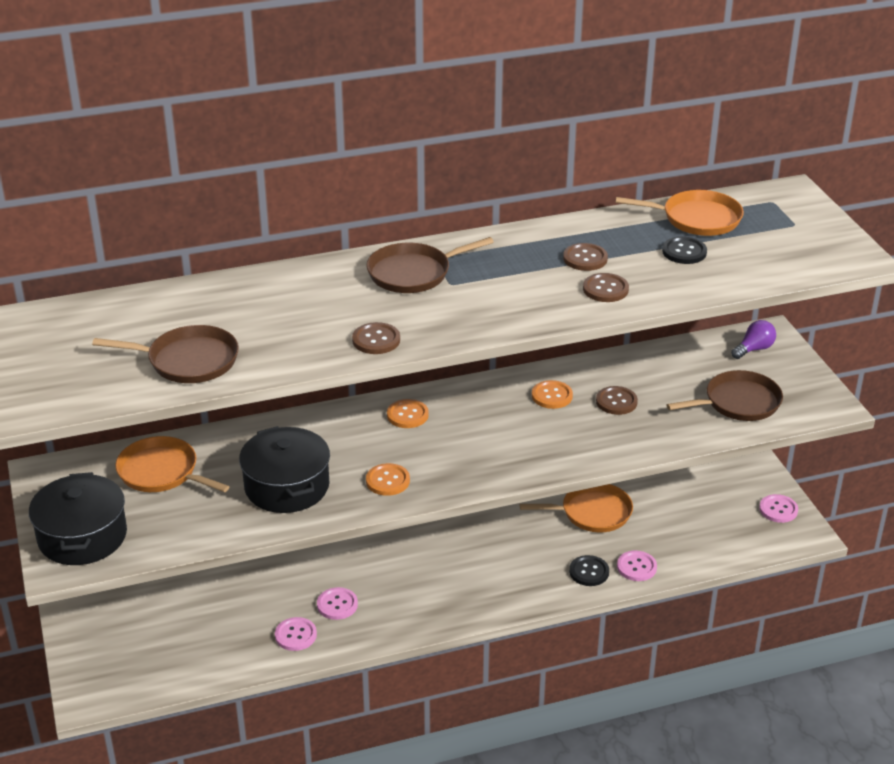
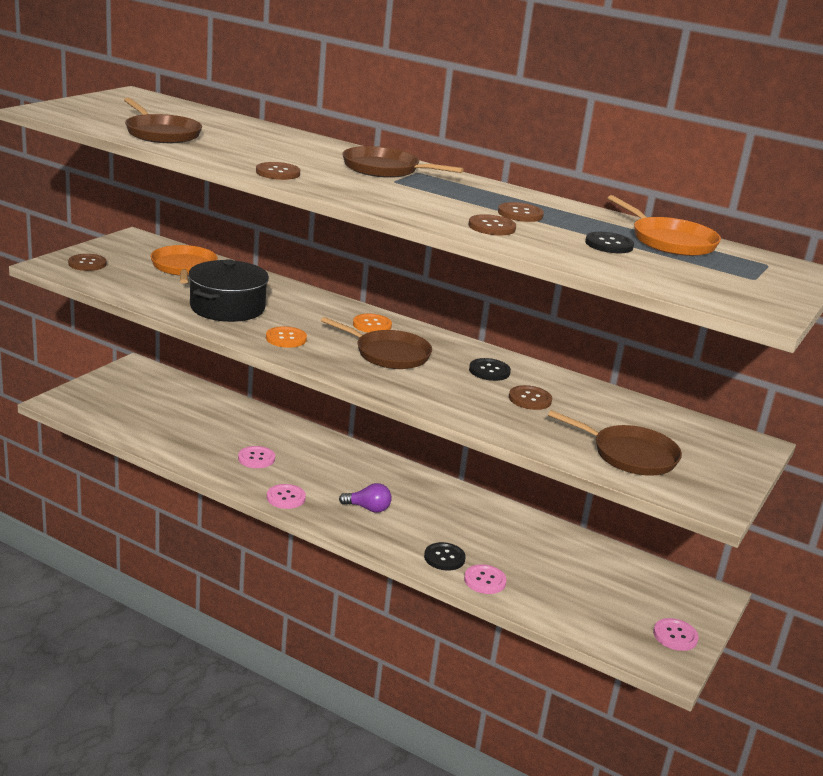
camera: 45 degrees right, 10 degrees down
black pot [29,472,127,565] -> brown button [68,254,107,271]
pink button [275,617,317,651] -> pink button moved to [267,484,306,509]
orange pan [520,484,633,532] -> none
orange button [532,380,573,409] -> black button [469,358,511,381]
purple light bulb [731,320,776,359] -> purple light bulb moved to [339,483,392,513]
none -> brown pan [321,317,432,369]

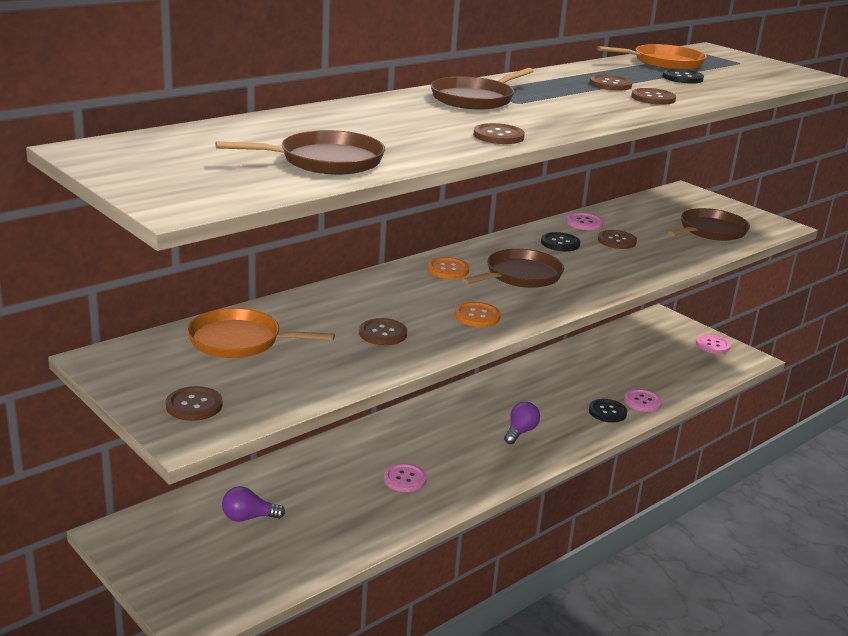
camera: 70 degrees left, 0 degrees up
black pot [188,259,269,322] -> brown button [359,318,407,345]
pink button [267,484,306,509] -> pink button moved to [566,213,604,230]
none -> purple light bulb [222,486,285,522]

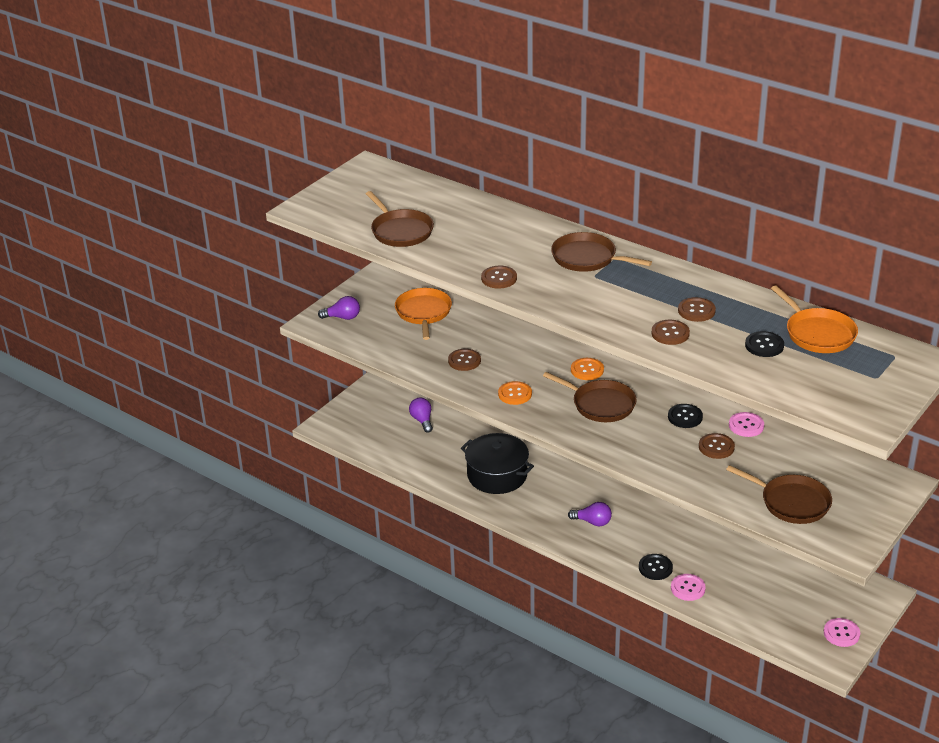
camera: 80 degrees right, 10 degrees up
brown button [166,386,222,421] -> purple light bulb [318,296,360,320]
pink button [384,463,427,492] -> black pot [461,433,534,494]

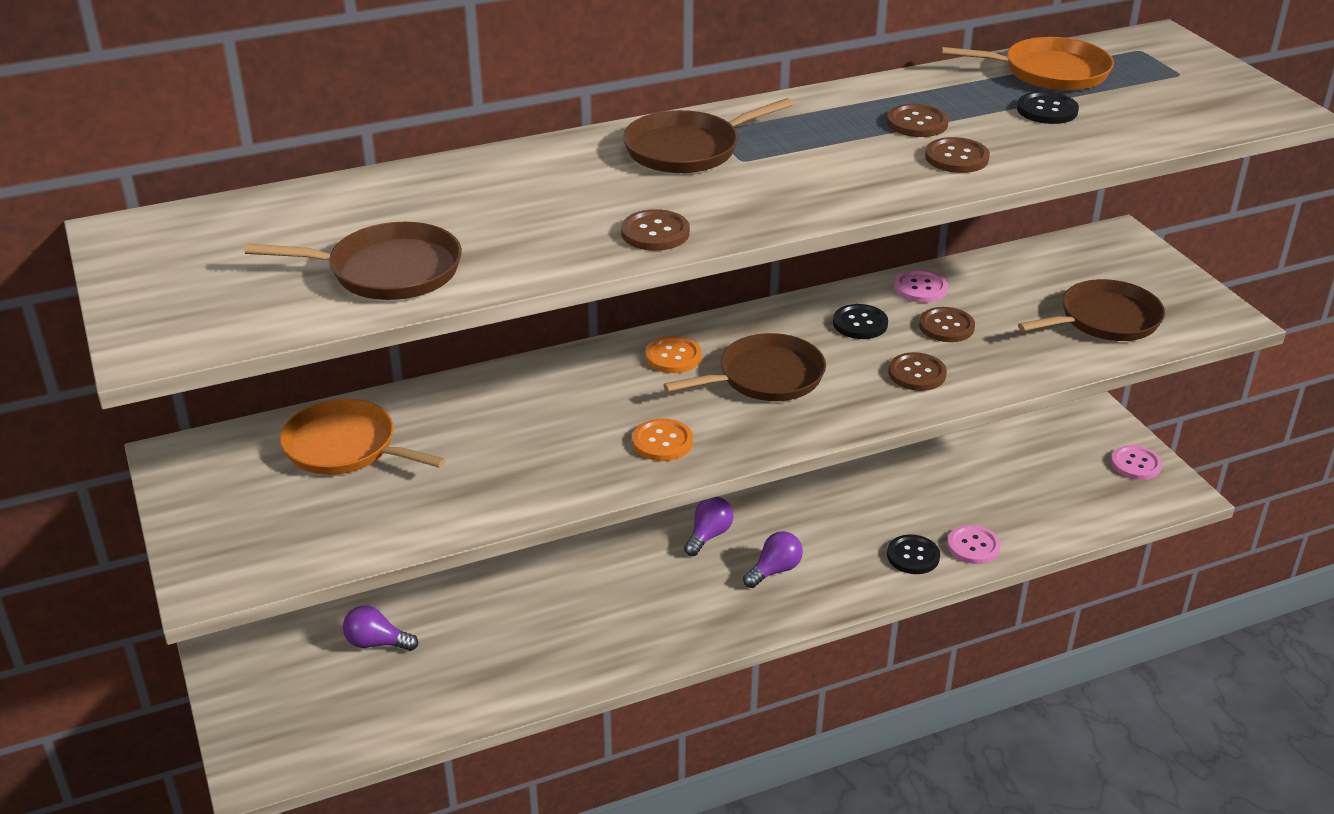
camera: 60 degrees left, 0 degrees up
purple light bulb [318,296,360,320] -> purple light bulb moved to [684,497,733,556]
brown button [448,349,481,371] -> brown button moved to [889,352,947,391]
black pot [461,433,534,494] -> none

